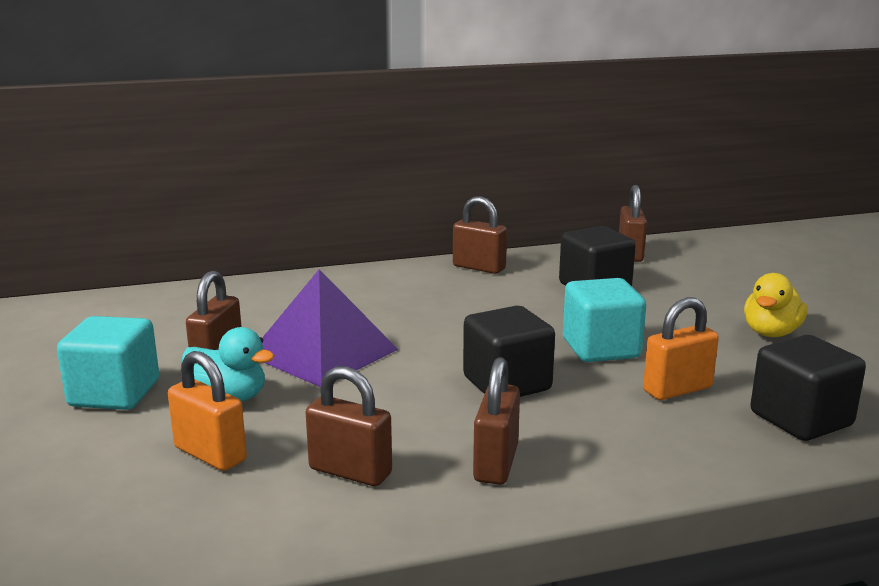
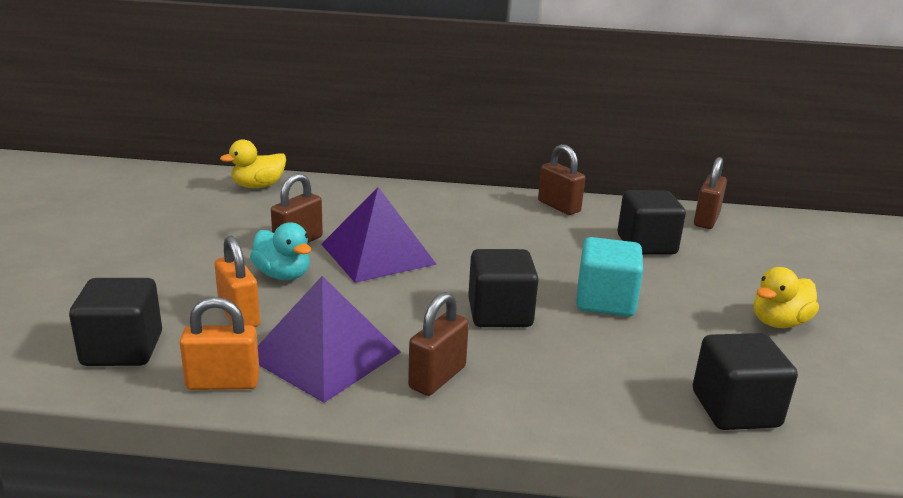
camera: 20 degrees right, 5 degrees up
turquoise cube [57,316,159,410] -> none
brown padlock [306,366,392,486] -> purple pyramid [258,276,401,403]
orange padlock [643,297,719,400] -> orange padlock moved to [180,297,260,390]
none -> black cube [69,278,162,366]
none -> yellow duck [220,139,286,188]

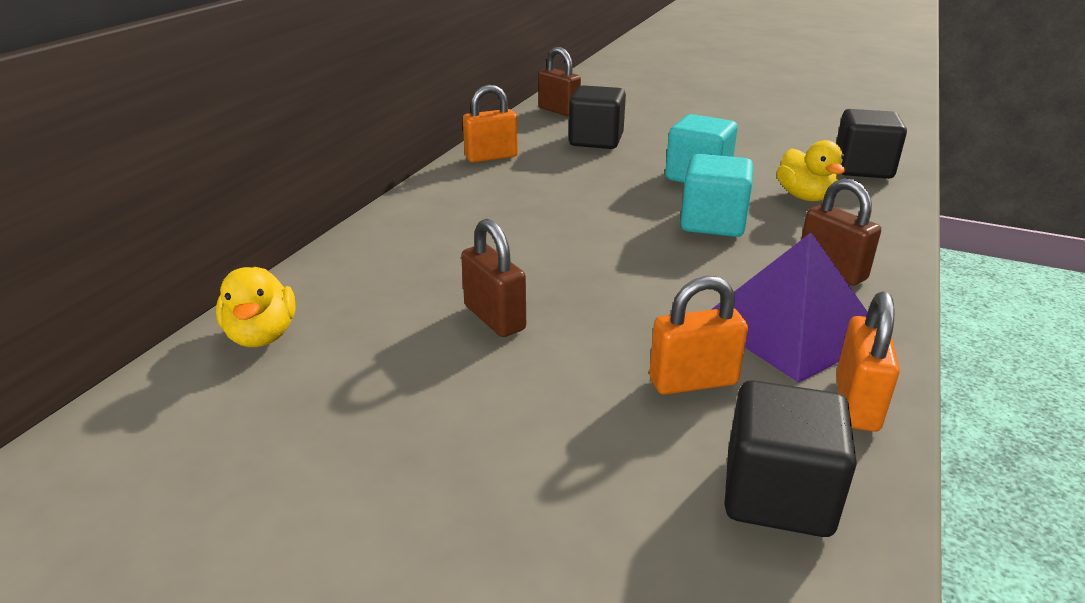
camera: 70 degrees left, 5 degrees up
turquoise duck [250,222,311,280] -> none
purple pyramid [321,187,437,283] -> none
black cube [468,249,539,327] -> turquoise cube [680,154,753,237]
brown padlock [538,144,585,215] -> orange padlock [463,85,518,163]
yellow duck [754,267,819,328] -> yellow duck moved to [777,140,845,201]

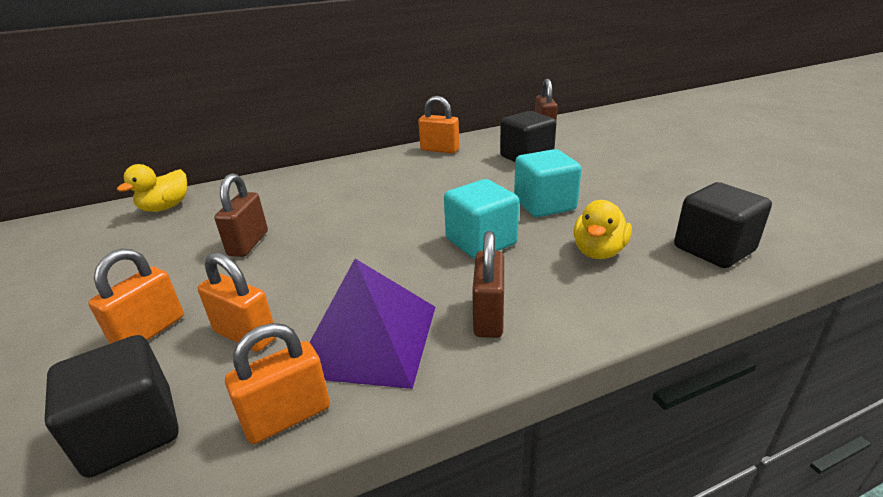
camera: 45 degrees right, 0 degrees up
none -> orange padlock [88,249,184,344]

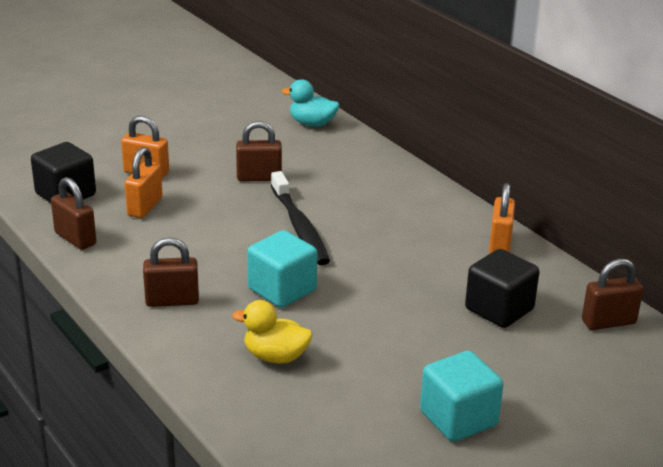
camera: 75 degrees right, 0 degrees up
yellow duck [117,164,187,212] -> turquoise duck [281,79,339,127]
orange padlock [225,323,330,444] -> brown padlock [51,177,96,250]
purple pyramid [309,259,435,389] -> none
turquoise cube [514,149,582,217] -> turquoise cube moved to [420,351,503,442]
black cube [674,182,772,268] -> none
none -> black toothbrush [271,171,330,265]

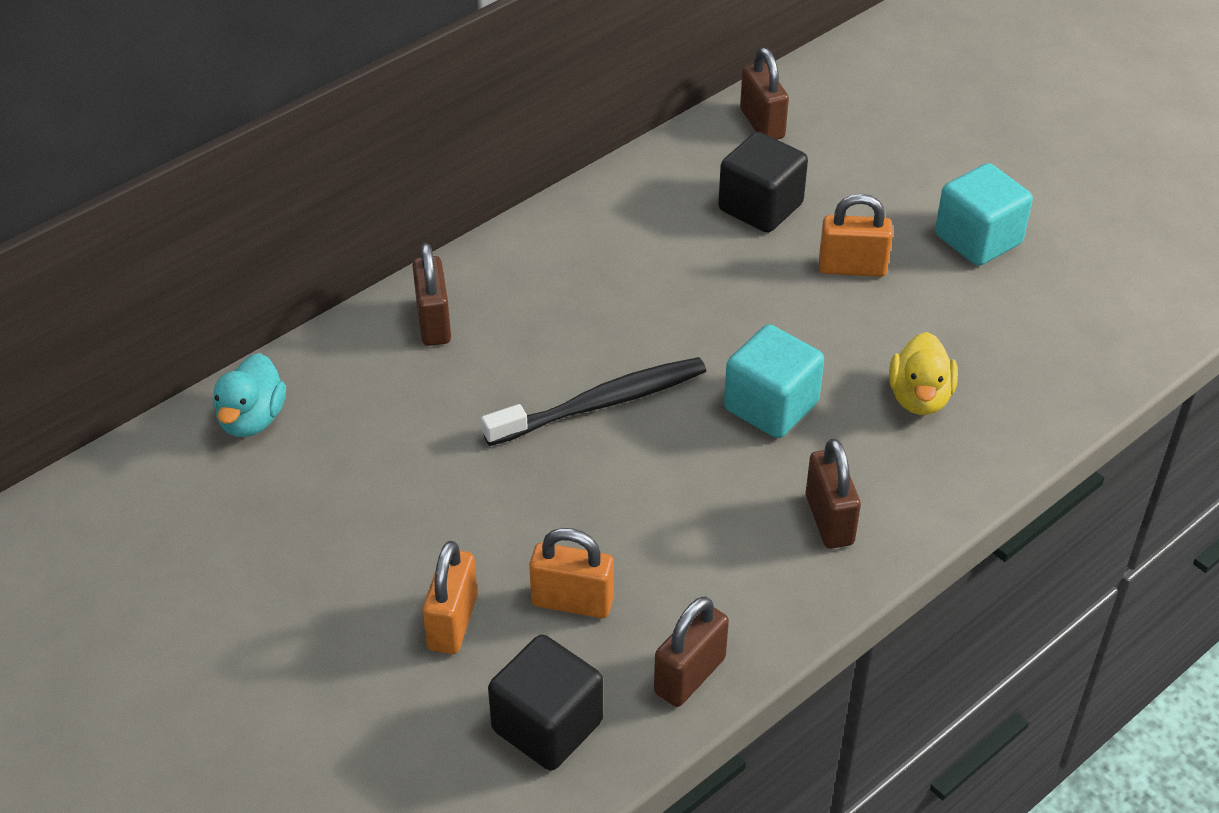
camera: 95 degrees left, 15 degrees up
brown padlock [236,121,282,181] -> brown padlock moved to [412,243,451,346]
orange padlock [489,183,515,253] -> orange padlock moved to [819,194,893,277]

